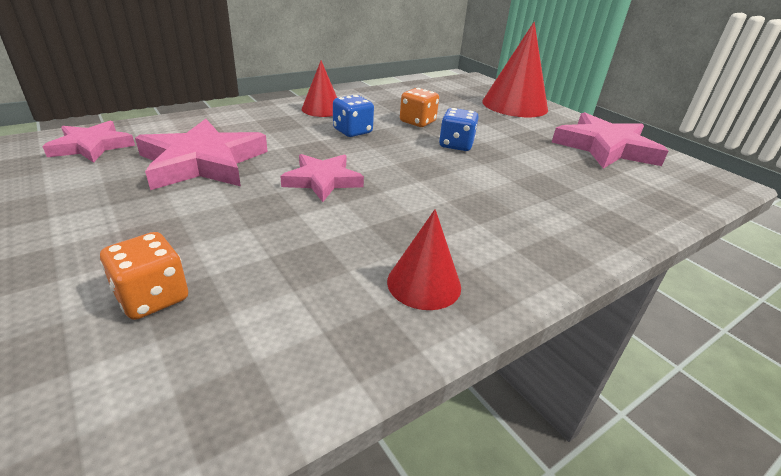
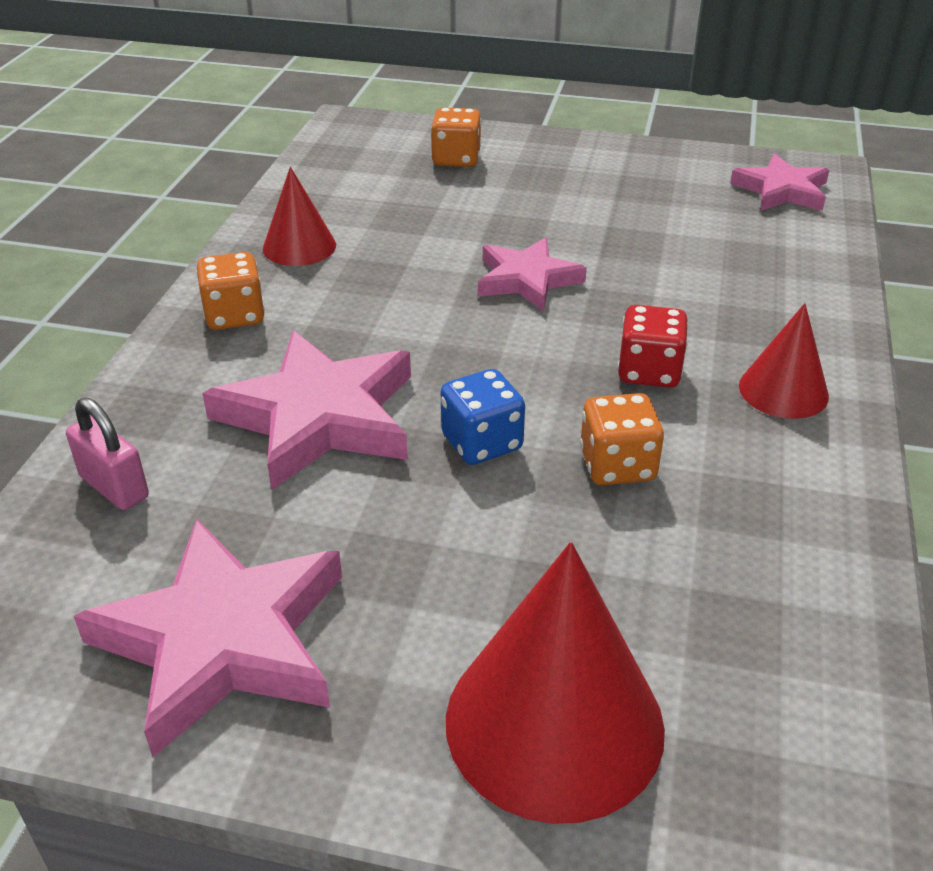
camera: 140 degrees right, 5 degrees up
pink star [135,119,268,190] -> pink star moved to [202,331,411,490]
blue dice [333,95,374,137] -> red dice [618,305,688,388]
none -> pink padlock [66,397,149,510]
none -> orange dice [196,252,265,330]

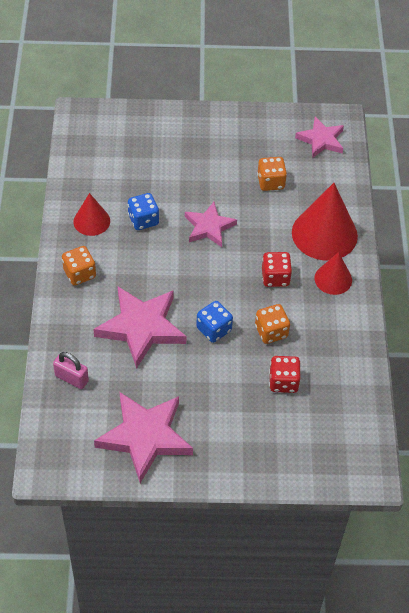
camera: 15 degrees left, 15 degrees up
orange dice [431,108,481,167] -> orange dice moved to [257,157,287,191]
red cone [446,542,665,824] -> red cone moved to [292,183,358,260]
none -> blue dice [128,193,159,230]
none -> red dice [269,356,301,393]

